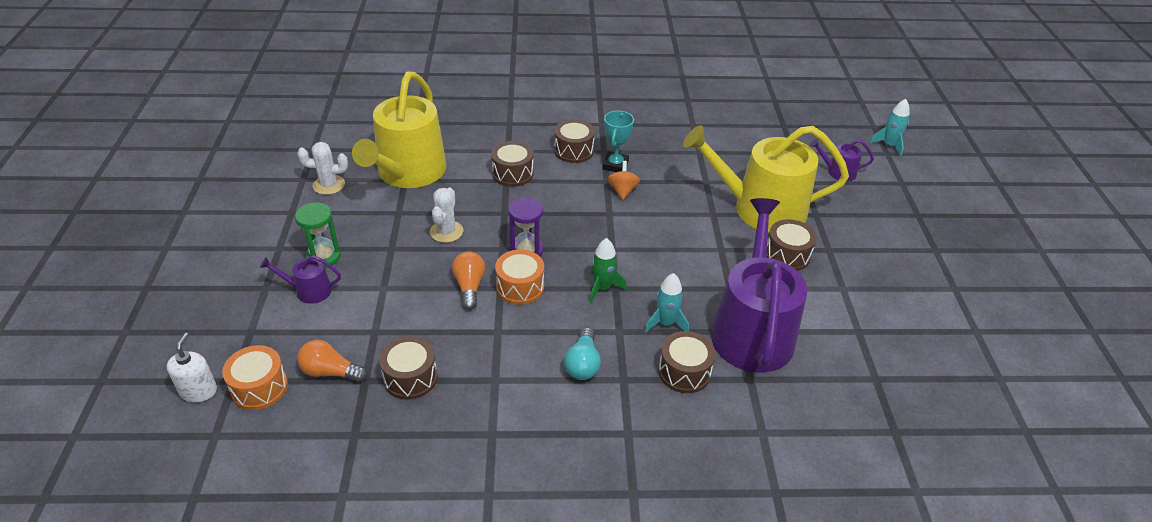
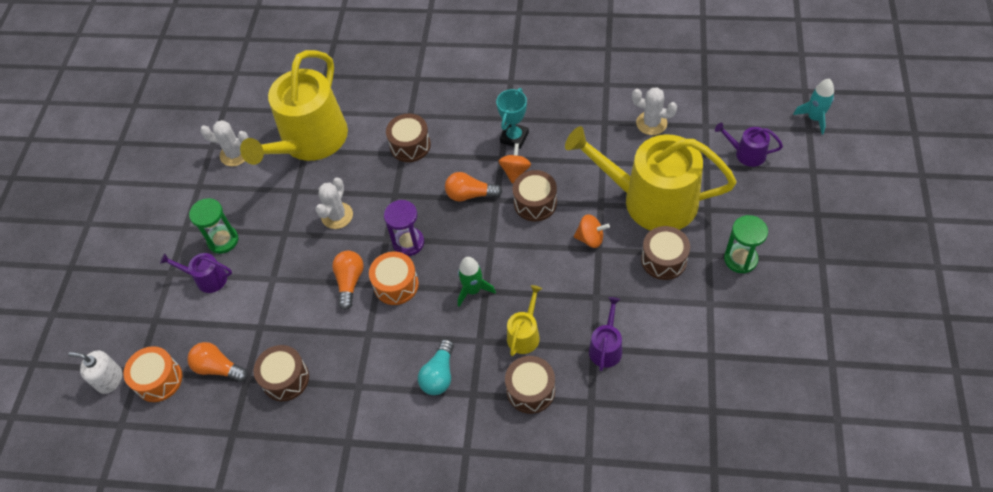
camera: 15 degrees right, 15 degrees up
white soap dispenser [167,333,217,402] -> white soap dispenser turned 90 degrees counterclockwise [68,350,122,394]
brown drum [554,119,595,163] -> brown drum moved to [513,170,557,221]
turquoise rocket [645,273,689,333] -> yellow watering can [507,285,542,356]
purple watering can [711,198,807,373] -> purple watering can [589,297,622,371], size x0.42
none -> orange light bulb [445,172,503,202]
none -> orange spinning top [574,214,610,248]
none -> white cactus [632,87,677,135]
none -> green hourglass [724,215,768,273]

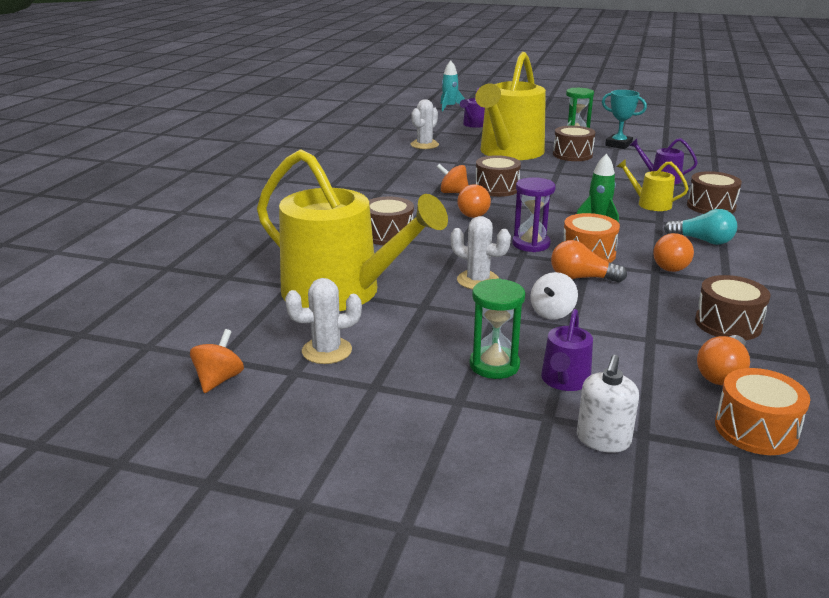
camera: 85 degrees left, 30 degrees down
white soap dispenser [68,350,122,394] -> white soap dispenser moved to [577,355,639,453]
white cactus [200,120,249,166] -> white cactus turned 60 degrees clockwise [285,278,362,364]
turquoise trophy [496,88,529,149] -> turquoise trophy moved to [602,90,647,149]
orange spinning top [574,214,610,248] -> orange spinning top moved to [190,329,244,393]
none -> white spinning top [530,272,578,320]
none -> orange light bulb [653,233,694,272]

